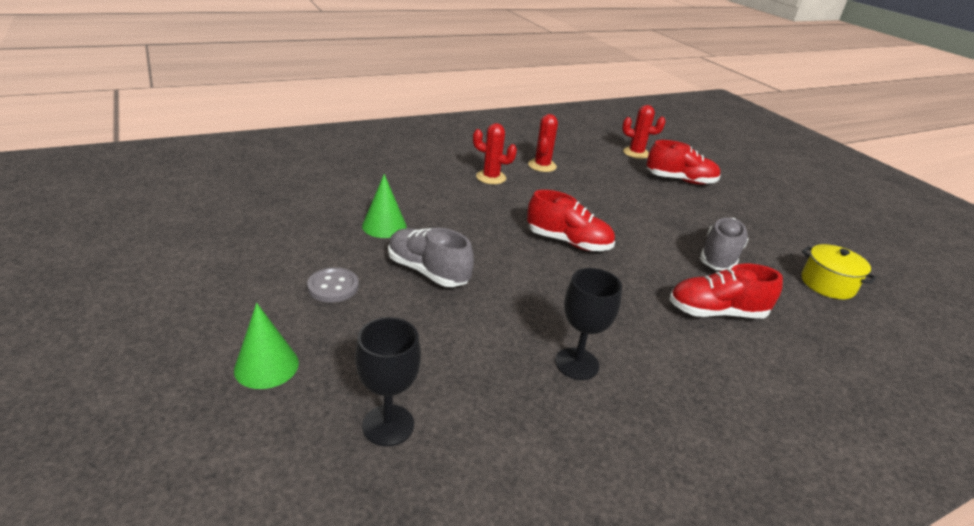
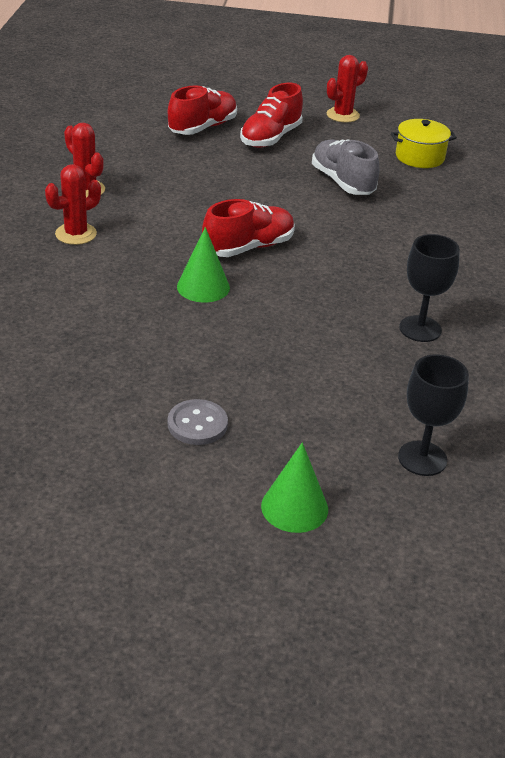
camera: 55 degrees left, 5 degrees up
green cone [362,174,407,238] -> green cone moved to [177,227,230,303]
grey shoe [388,228,474,287] -> none
red cactus [622,105,665,159] -> red cactus moved to [327,55,368,122]
red shoe [669,264,783,318] -> red shoe moved to [240,83,303,148]

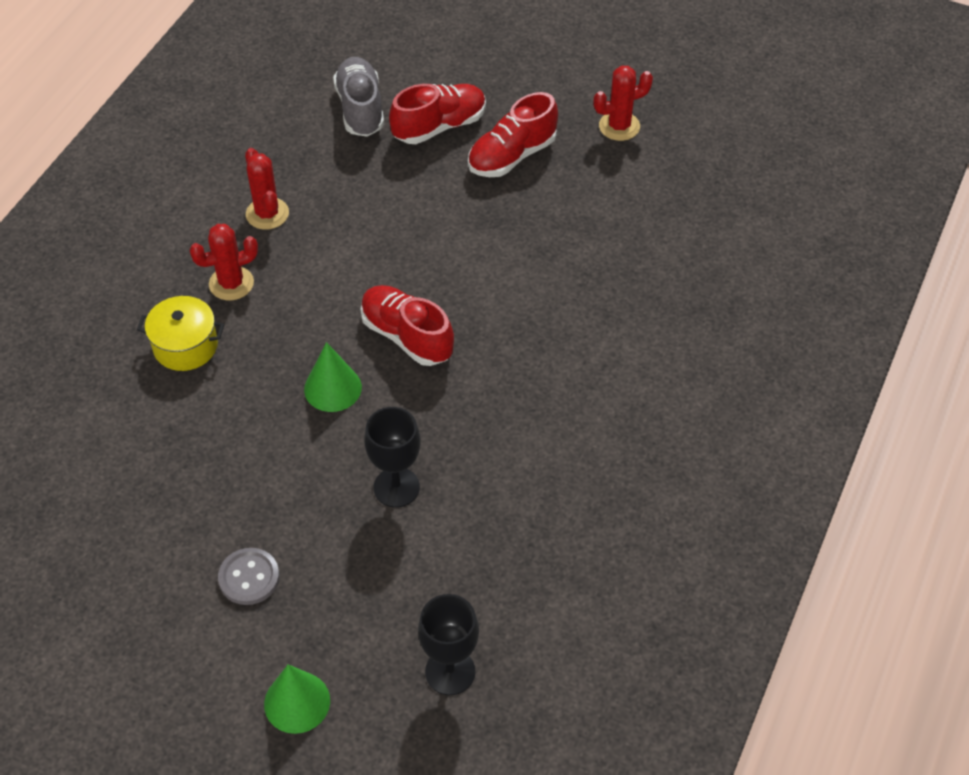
camera: 20 degrees right, 15 degrees up
red shoe [202,199,295,257] -> red shoe turned 120 degrees counterclockwise [360,285,454,366]
grey shoe [312,139,379,195] -> grey shoe moved to [333,57,384,137]
yellow pot [391,119,457,168] -> yellow pot moved to [137,296,224,371]
black goblet [399,234,460,342] -> black goblet moved to [364,407,421,508]

